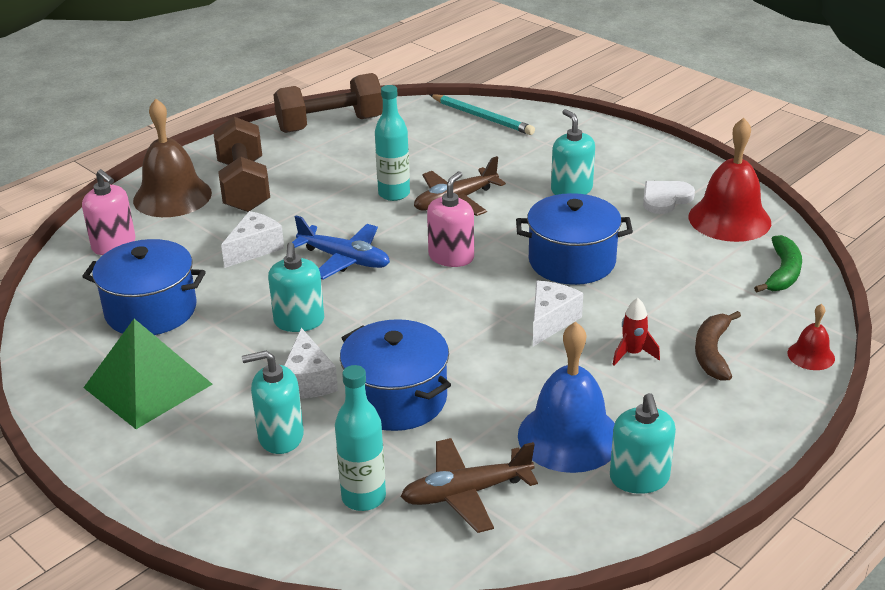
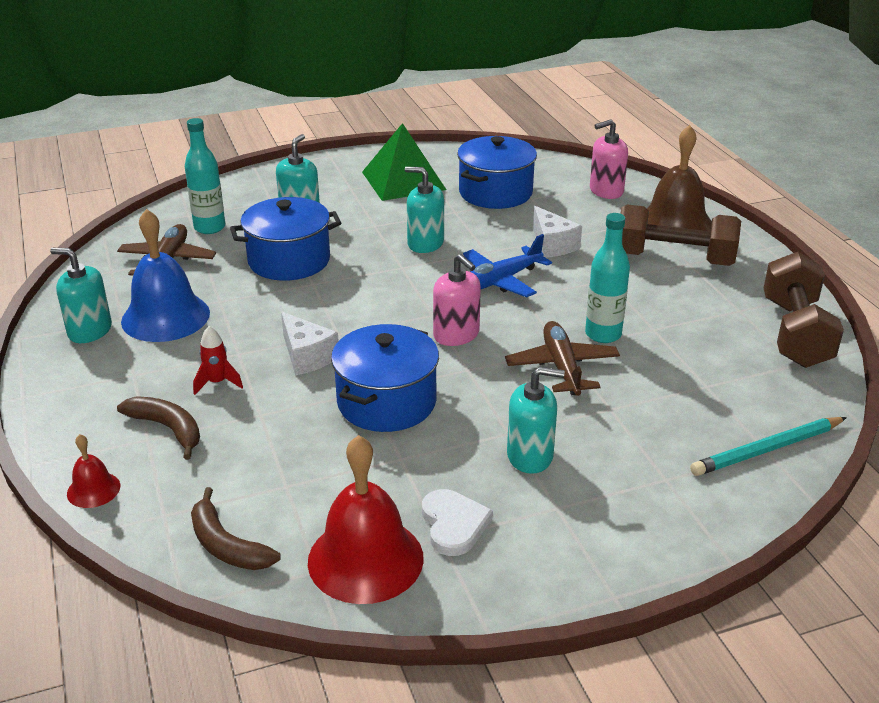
camera: 115 degrees right, 0 degrees up
white cheese [284,328,338,399] -> none
green banana [754,235,802,292] -> brown banana [191,487,281,570]

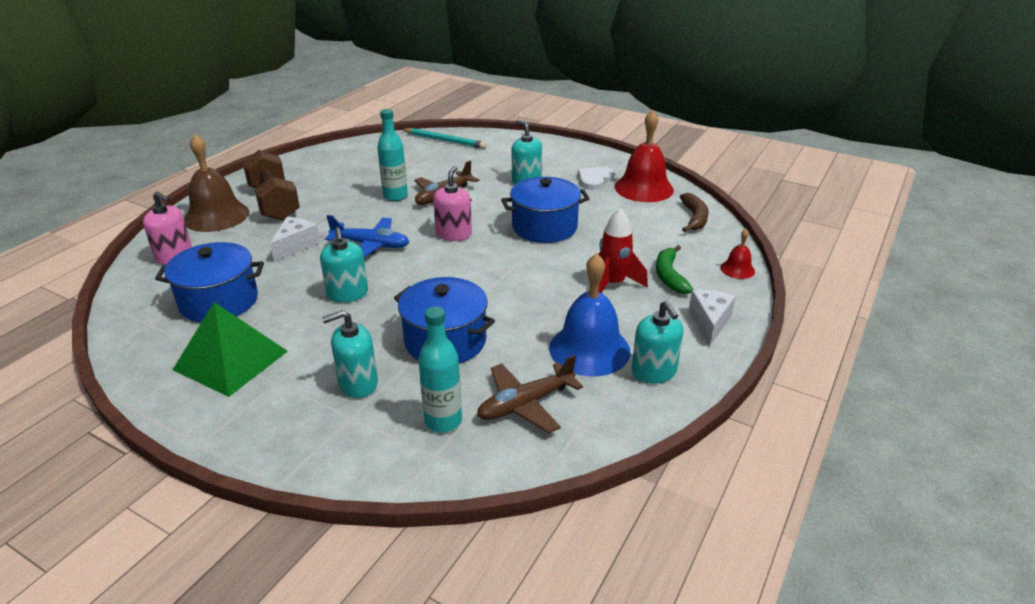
camera: 130 degrees left, 0 degrees up
brown banana [117,396,200,460] -> green banana [656,245,693,294]
red rocket [193,326,243,395] -> red rocket [598,208,648,293], size x1.64
white cheese [281,312,339,375] -> white cheese moved to [689,290,736,347]
brown dumbbell [764,252,844,368] -> none

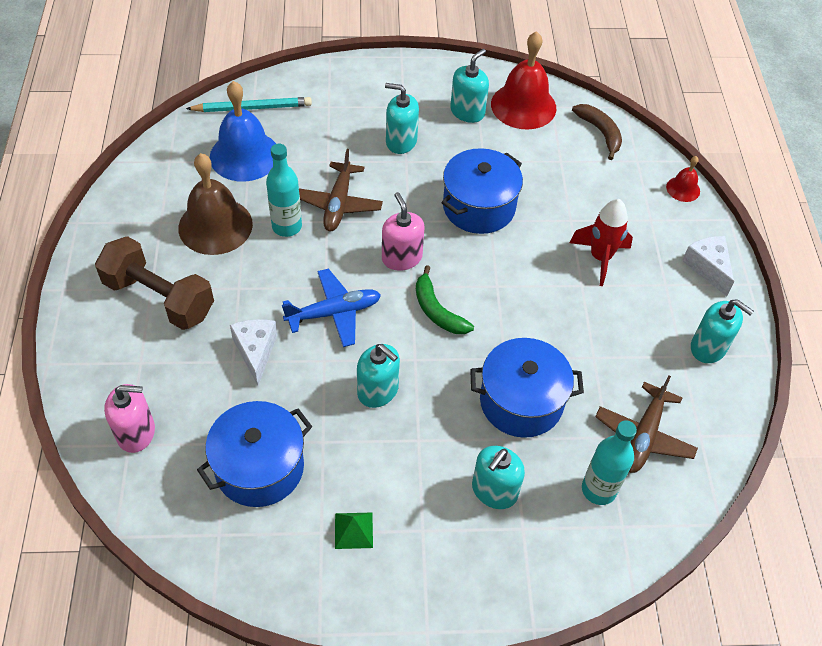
camera: 35 degrees left, 20 degrees up
green pyramid [173,302,288,397] -> green pyramid [335,513,373,549], size x0.44
brown bell [184,134,249,232] -> brown bell moved to [178,153,253,255]
blue bell [549,253,630,377] -> blue bell moved to [210,81,276,182]
white heart [578,167,615,190] -> turquoise soap dispenser [450,49,489,123]
green banana [656,245,693,294] -> green banana moved to [416,265,474,334]

